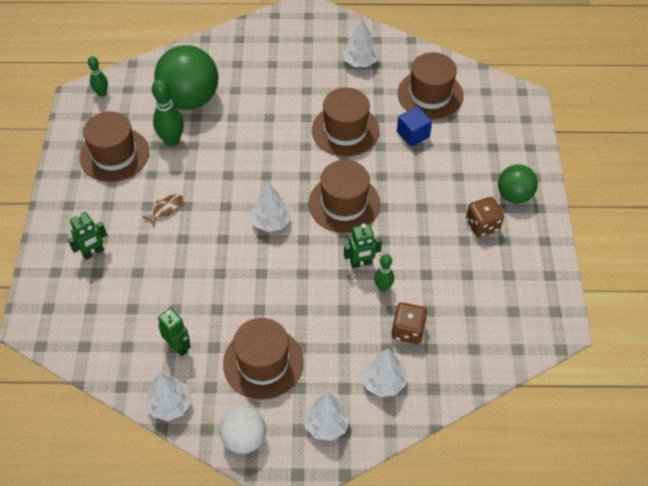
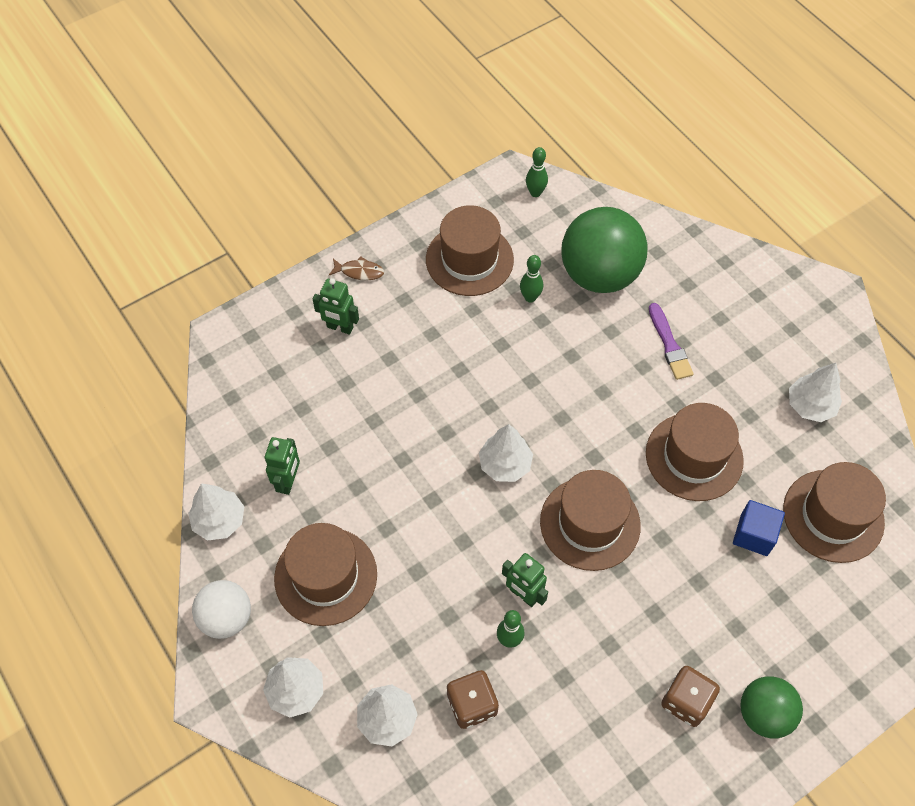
camera: 55 degrees right, 5 degrees up
brown fish [142,194,183,227] -> brown fish moved to [329,256,384,280]
green bowling pin [152,79,184,147] -> green bowling pin [520,255,543,303], size x0.60
none -> purple brush [649,303,694,380]

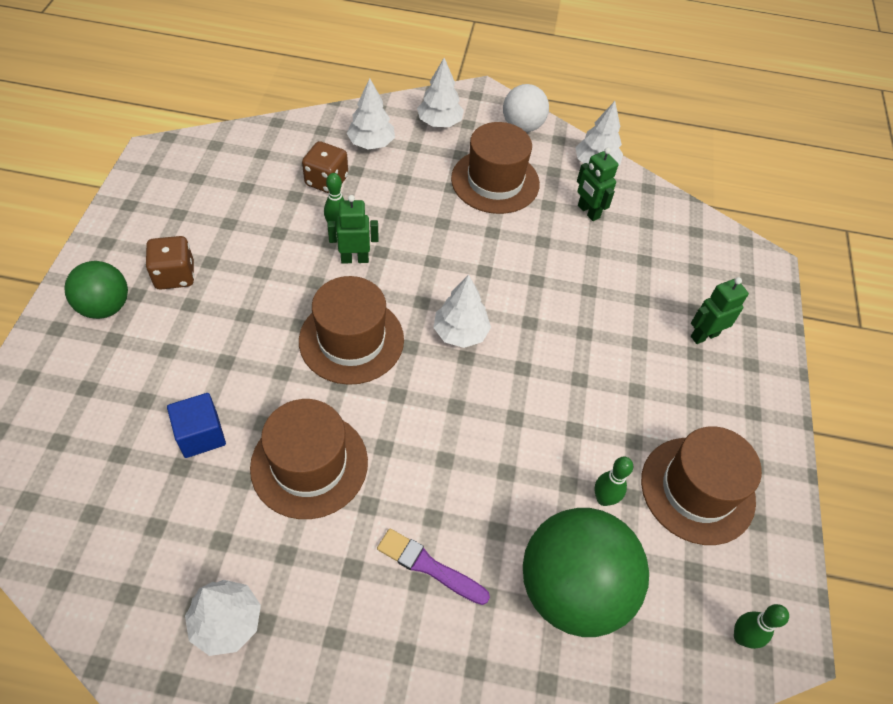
camera: 130 degrees right, 5 degrees down
brown fish [329,256,384,280] -> none
brown hat [783,462,886,563] -> none

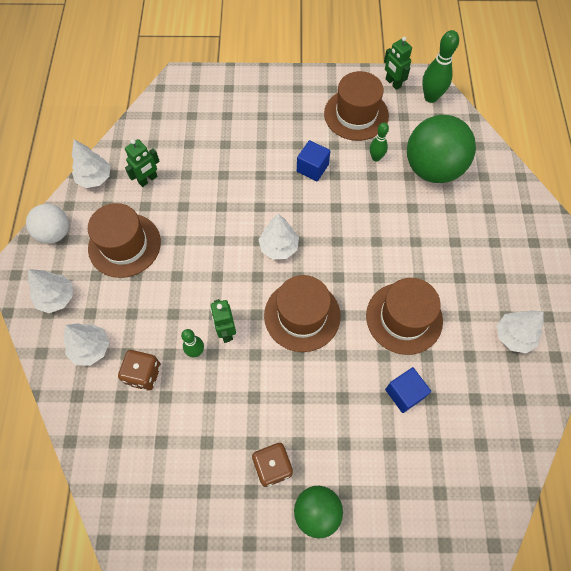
camera: 95 degrees left, 10 degrees up
purple brush [377,528,490,605] -> none
green robot [691,277,749,344] -> green robot moved to [384,36,412,90]
green bowling pin [734,604,789,649] -> green bowling pin [422,30,459,103], size x1.66
none -> blue cube [297,140,330,181]

